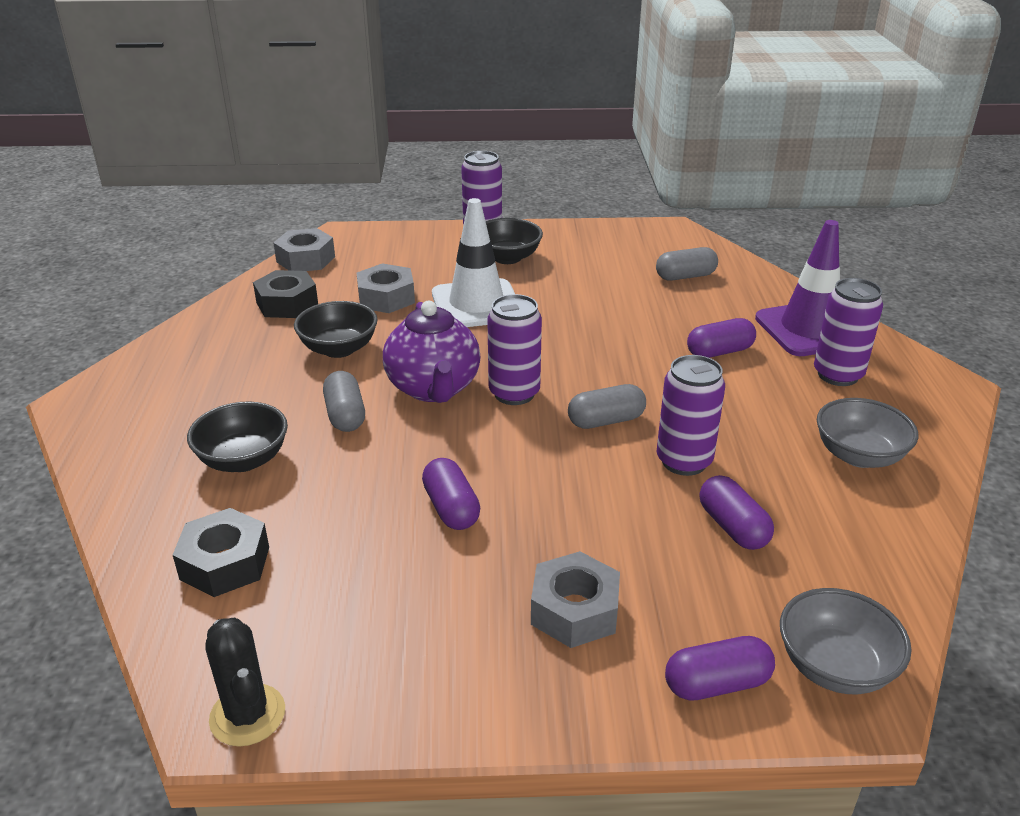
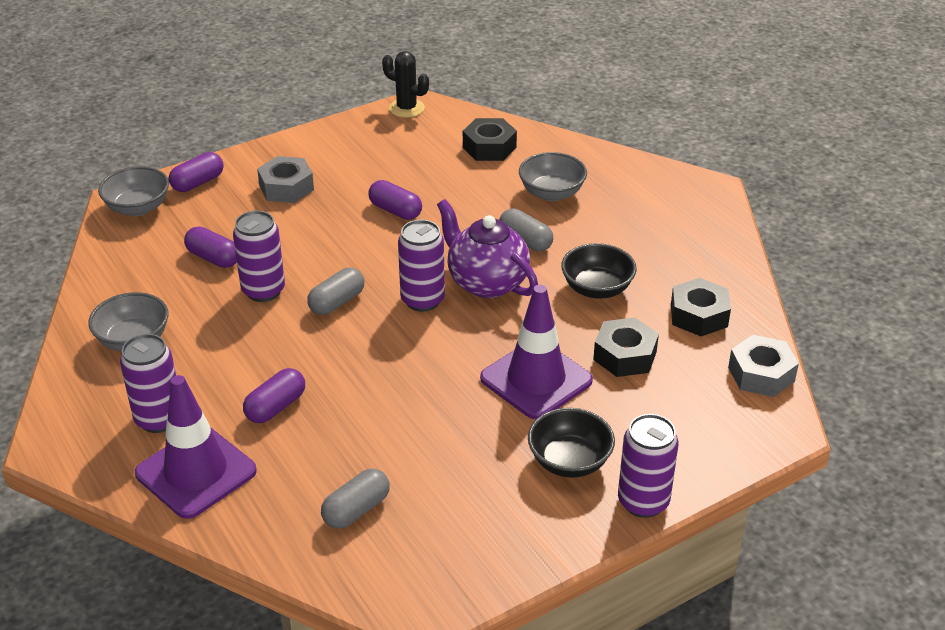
camera: 150 degrees right, 5 degrees up
black bowl [187,401,288,472] -> grey bowl [519,152,587,201]
grey nut [357,263,415,313] -> black nut [593,317,659,377]
white traffic cone [432,198,515,327] -> purple traffic cone [480,285,593,419]

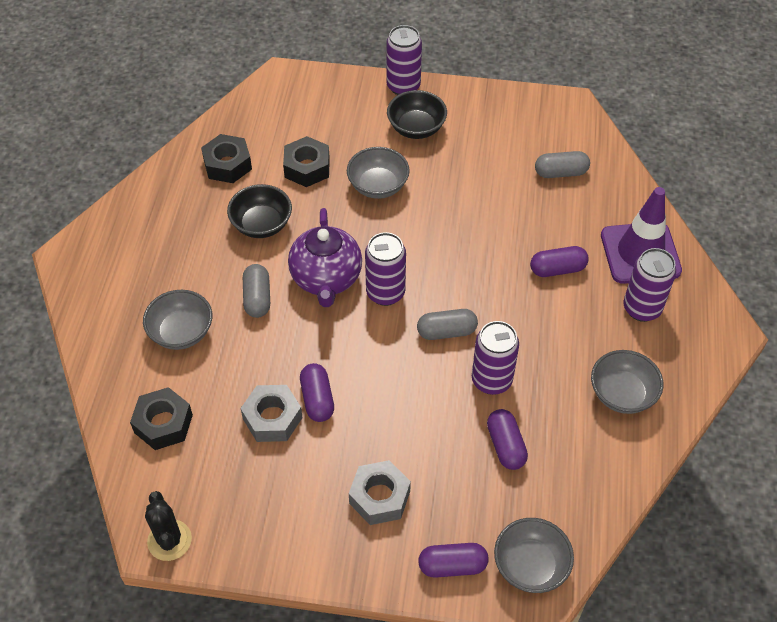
camera: 140 degrees left, 15 degrees up
purple traffic cone [480,285,593,419] -> grey bowl [347,147,410,199]
grey nut [728,335,799,397] -> grey nut moved to [240,385,303,442]

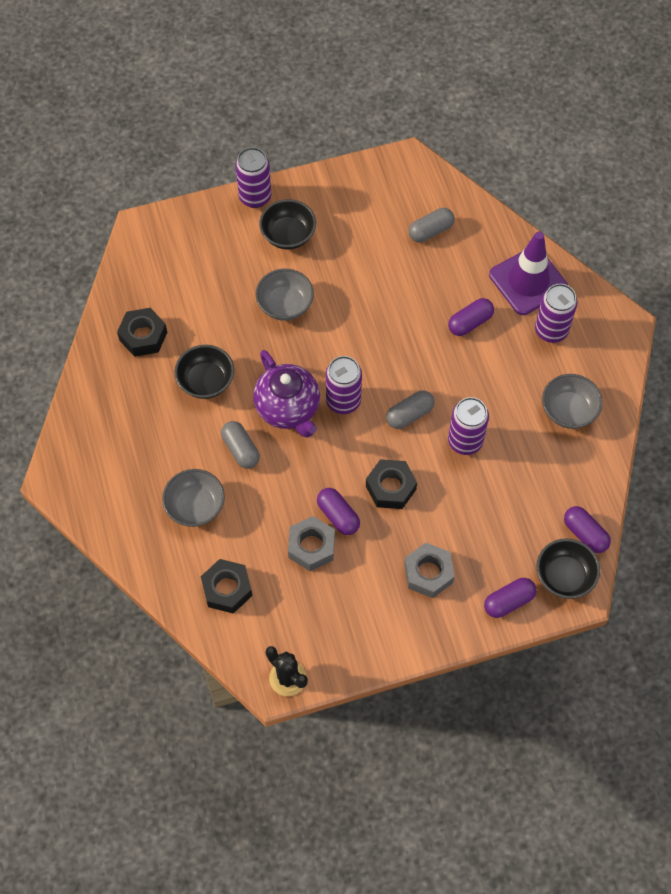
camera: 25 degrees left, 10 degrees up
black nut [283,136,330,187] -> black nut moved to [366,459,417,509]
purple capsule [487,409,528,470] -> purple capsule moved to [564,506,611,553]
grey bowl [494,518,574,593] -> black bowl [536,539,600,599]

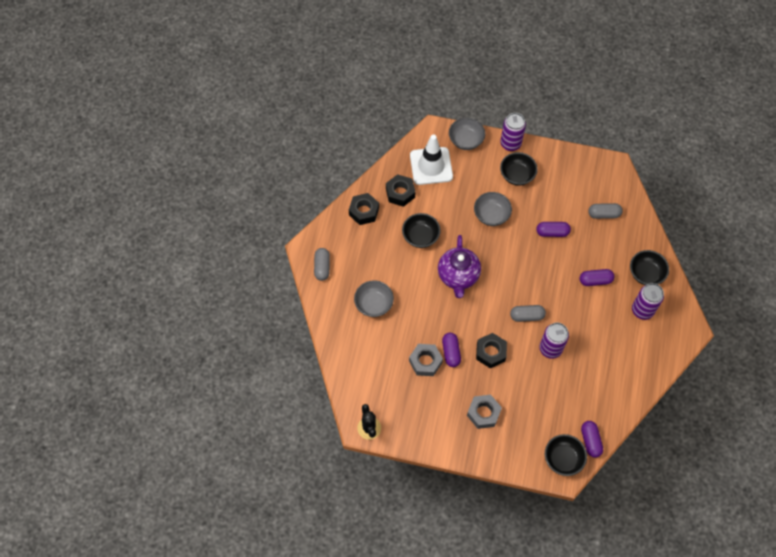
camera: 30 degrees right, 0 degrees up
black nut [201,559,252,614] -> black nut moved to [349,193,379,225]
grey capsule [221,421,260,469] -> grey capsule moved to [314,248,330,281]
purple can [326,356,362,414] -> none
purple capsule [484,578,536,618] -> purple capsule moved to [536,222,571,237]
purple traffic cone [489,231,568,315] -> black bowl [630,250,669,285]
grey bowl [542,374,603,429] -> grey bowl moved to [449,118,485,150]
none -> white traffic cone [410,135,453,185]

